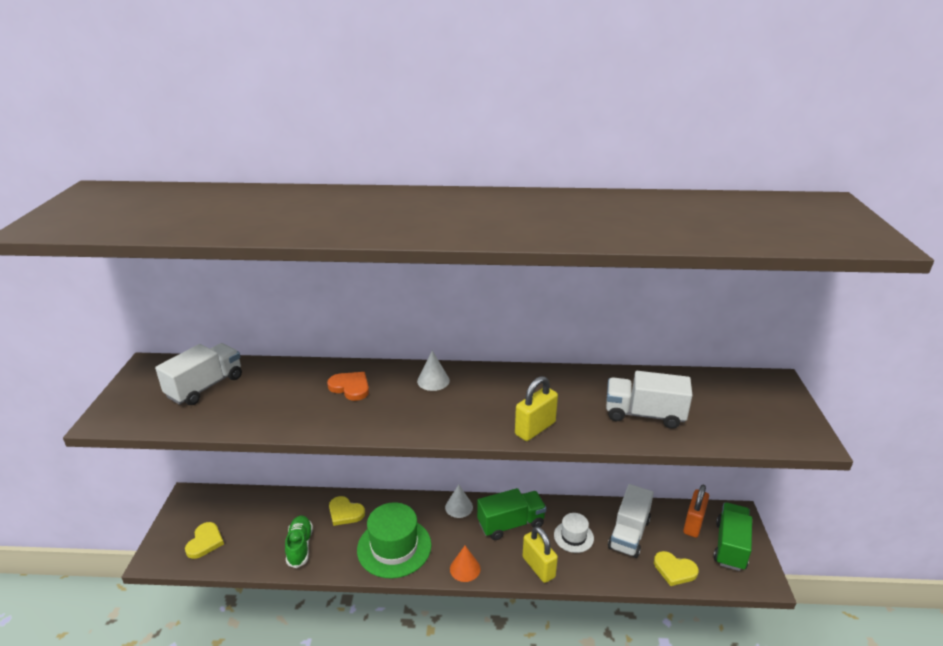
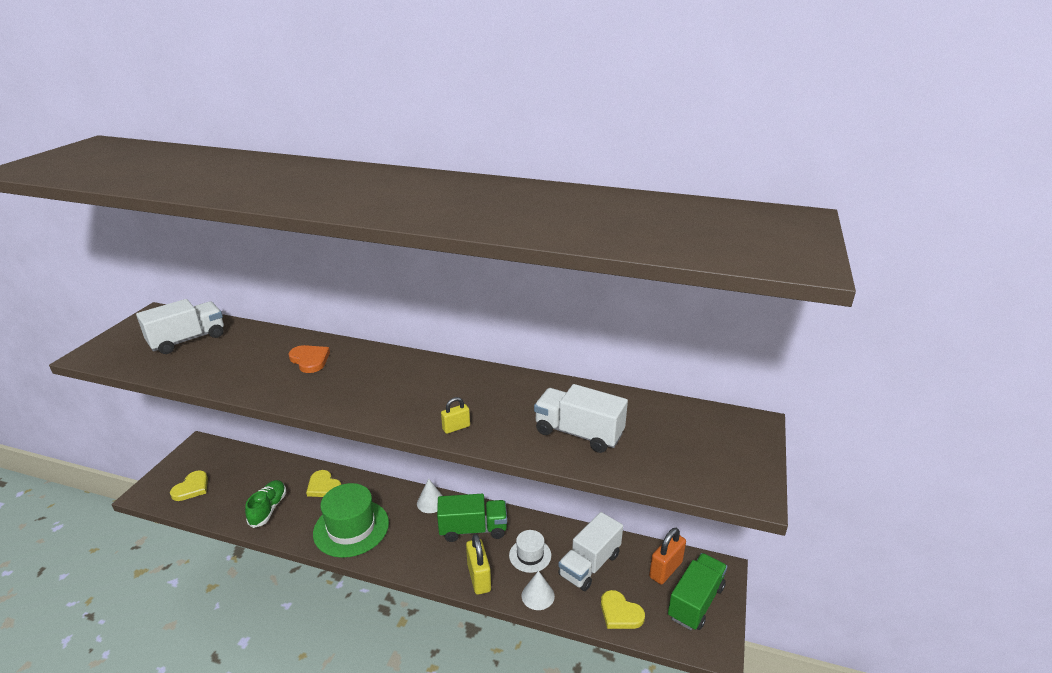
camera: 15 degrees right, 0 degrees up
white cone [417,350,450,391] -> white cone moved to [522,571,555,610]
orange cone [450,546,481,582] -> none
yellow padlock [515,376,558,441] -> yellow padlock [441,397,470,434], size x0.57

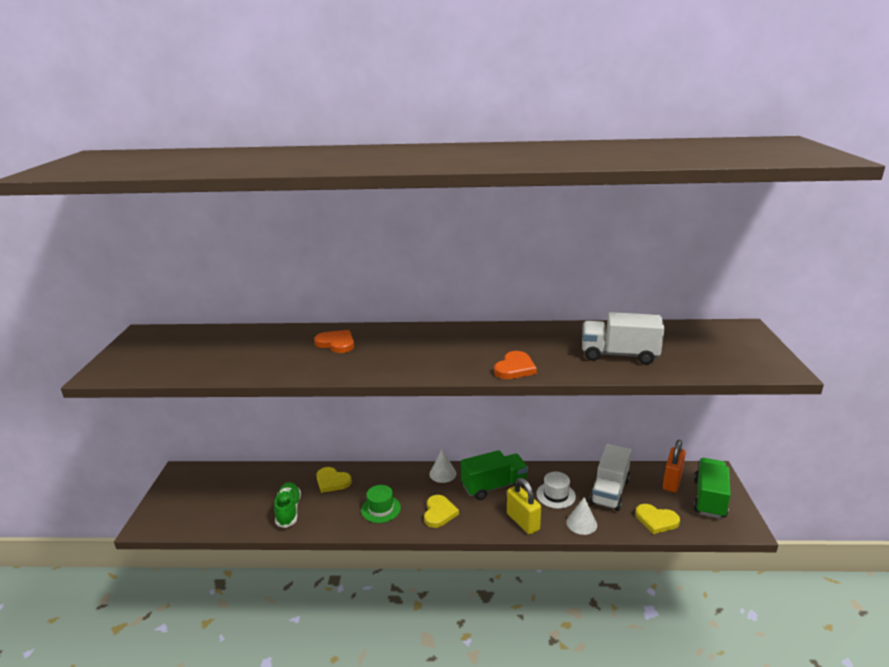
camera: 15 degrees left, 5 degrees down
white truck [136,299,224,354] -> none
yellow heart [170,470,208,501] -> yellow heart moved to [424,495,459,528]
green hat [313,483,389,558] -> green hat [361,485,401,523], size x0.55
yellow padlock [441,397,470,434] -> orange heart [494,351,537,379]

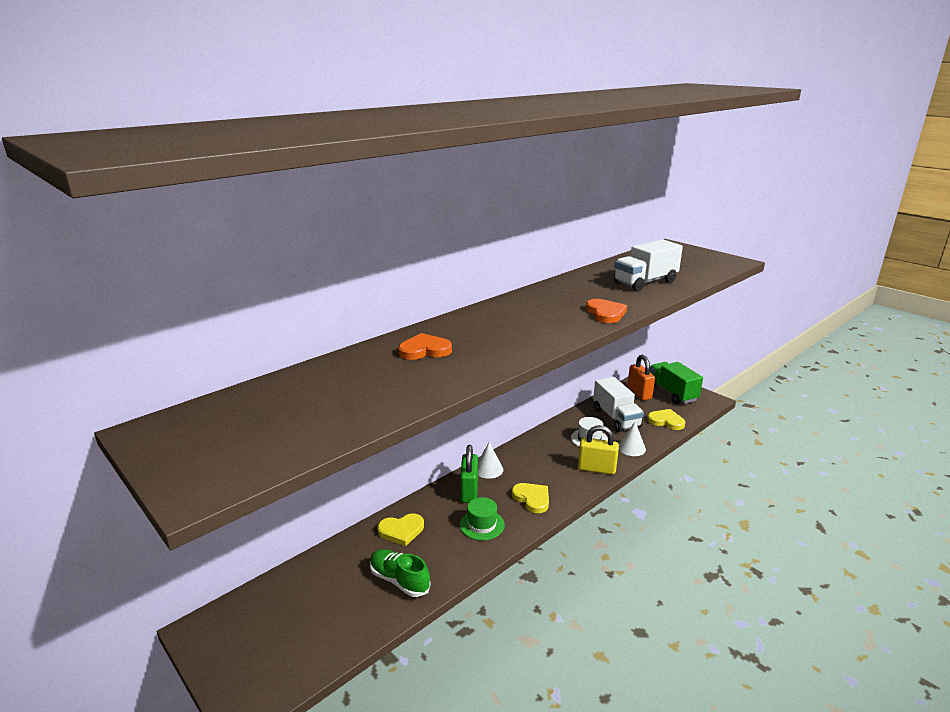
camera: 45 degrees left, 0 degrees up
green truck [461,450,528,500] -> none
yellow heart [636,504,680,534] -> yellow heart turned 135 degrees counterclockwise [647,409,685,430]
none -> green padlock [460,445,478,503]

